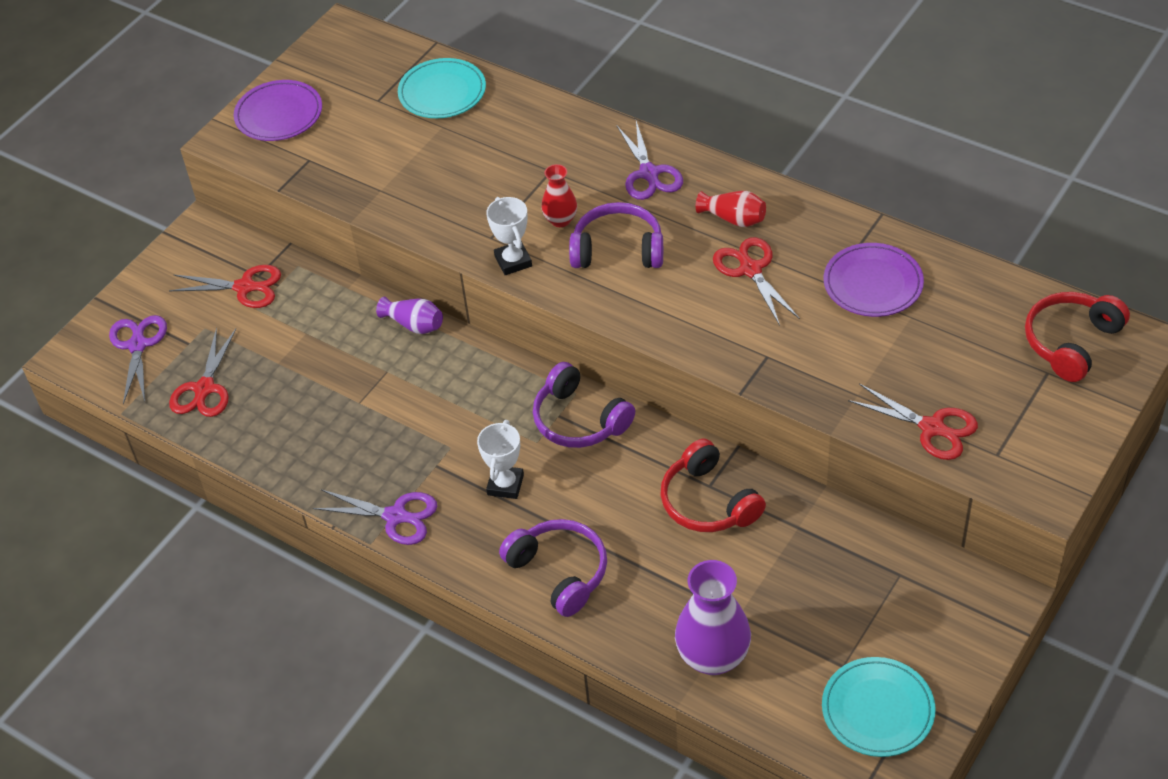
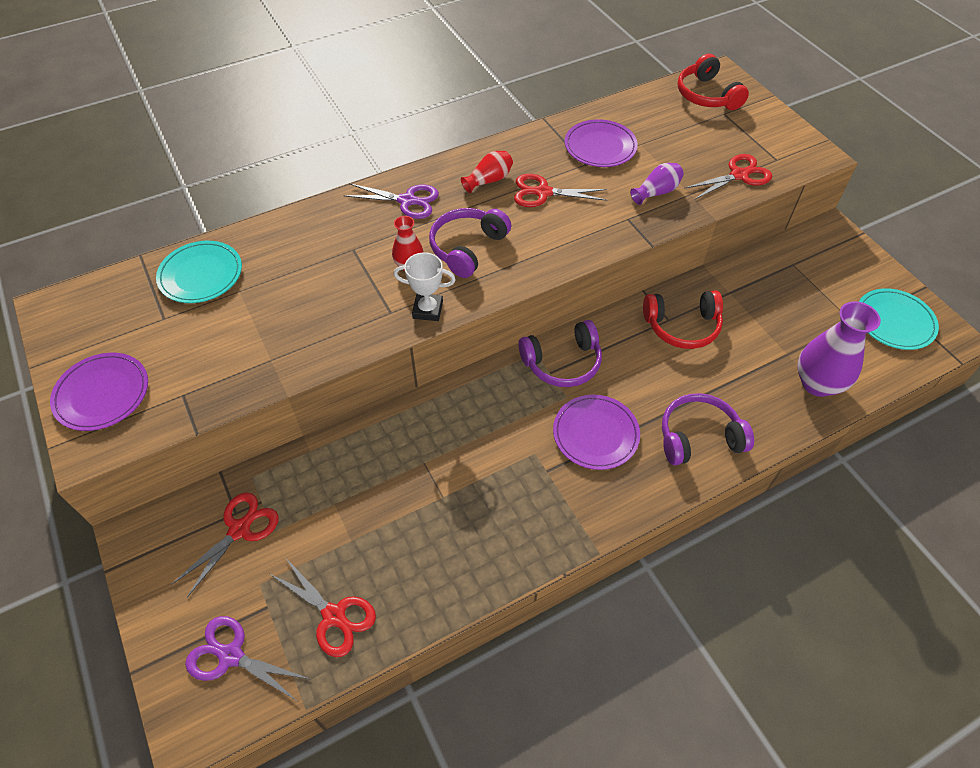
camera: 65 degrees left, 5 degrees up
purple scissors [313,490,437,545] -> none
purple vase [376,297,443,334] -> purple vase moved to [630,163,684,205]
white trophy [477,420,524,499] -> purple plate [553,395,640,470]

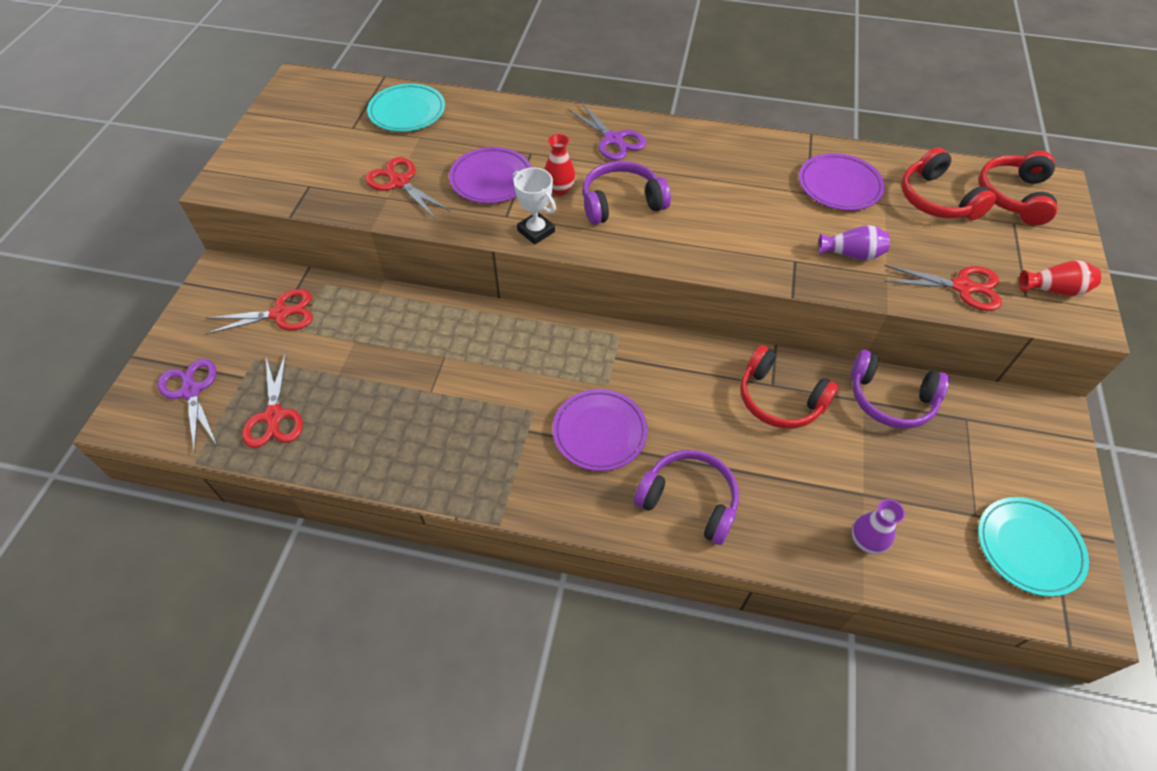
camera: 40 degrees right, 0 degrees up
purple plate [50,353,148,431] -> purple plate moved to [449,147,532,203]
red vase [461,151,513,193] -> red vase moved to [1019,260,1101,296]
red scissors [514,174,607,207] -> red scissors moved to [365,157,451,220]
purple headphones [518,320,602,387] -> purple headphones moved to [851,349,950,428]
purple vase [797,301,881,397] -> purple vase [852,499,905,554], size x0.55
none -> red headphones [902,147,996,220]

